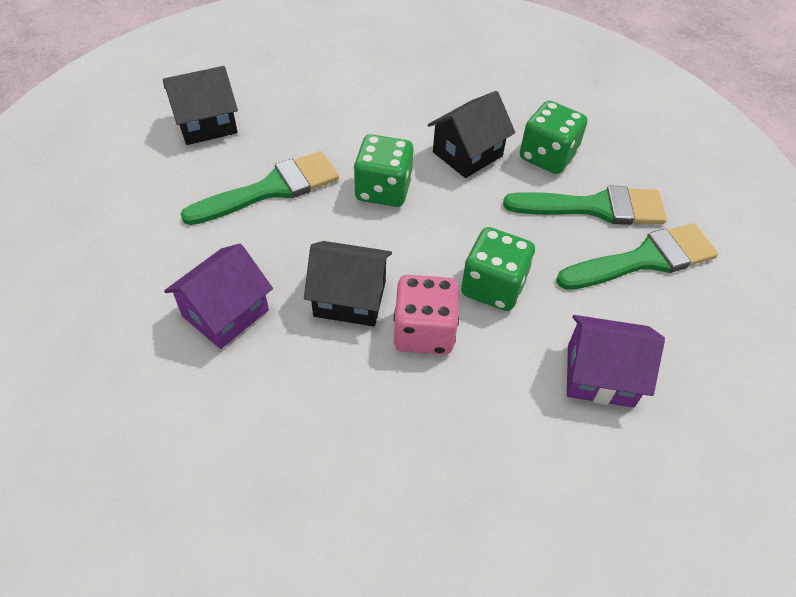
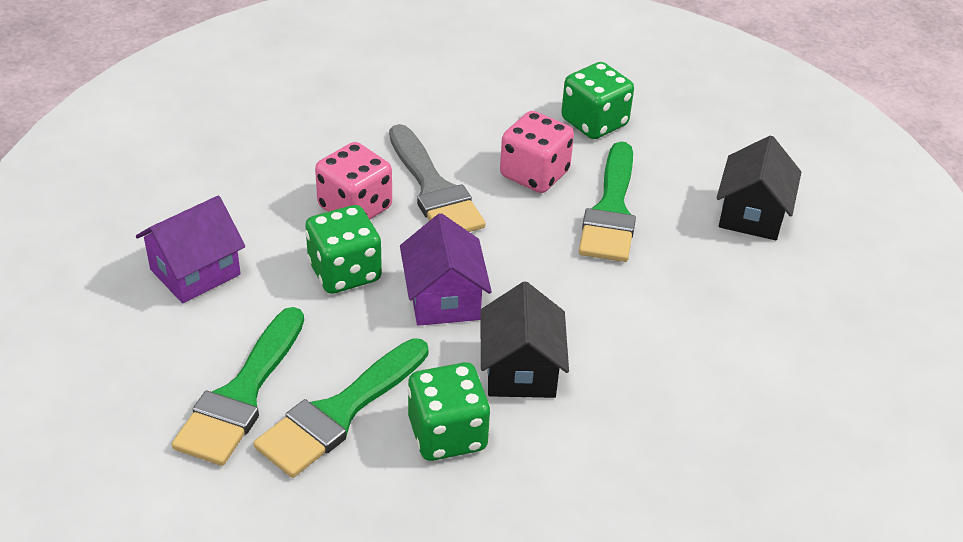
camera: 130 degrees right, 10 degrees down
purple house [164,244,273,349] -> purple house moved to [400,213,492,326]
black house [304,241,392,327] -> grey brush [389,124,486,232]
green dice [354,134,414,207] -> green dice moved to [561,62,634,139]
none -> pink dice [500,111,574,193]

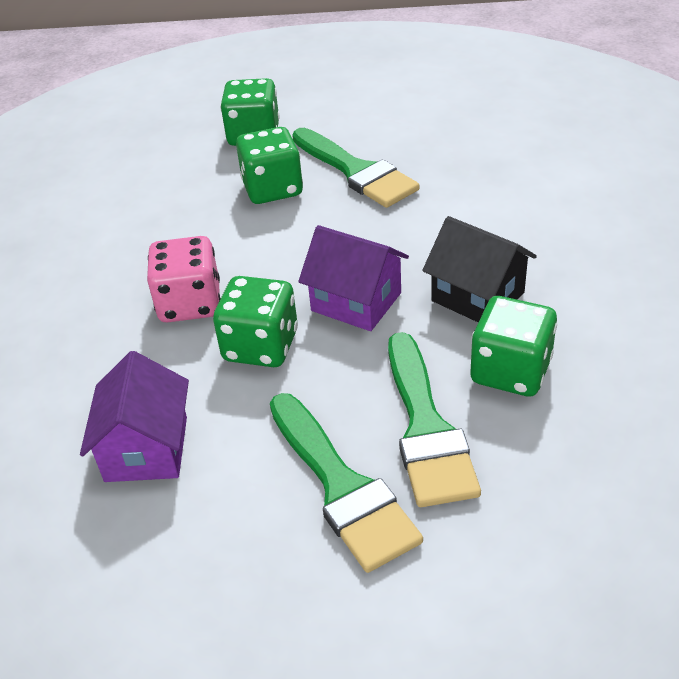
camera: 45 degrees left, 0 degrees up
grey brush [389,124,486,232] -> none
pink dice [500,111,574,193] -> green dice [236,127,303,204]
black house [716,136,801,241] -> none

